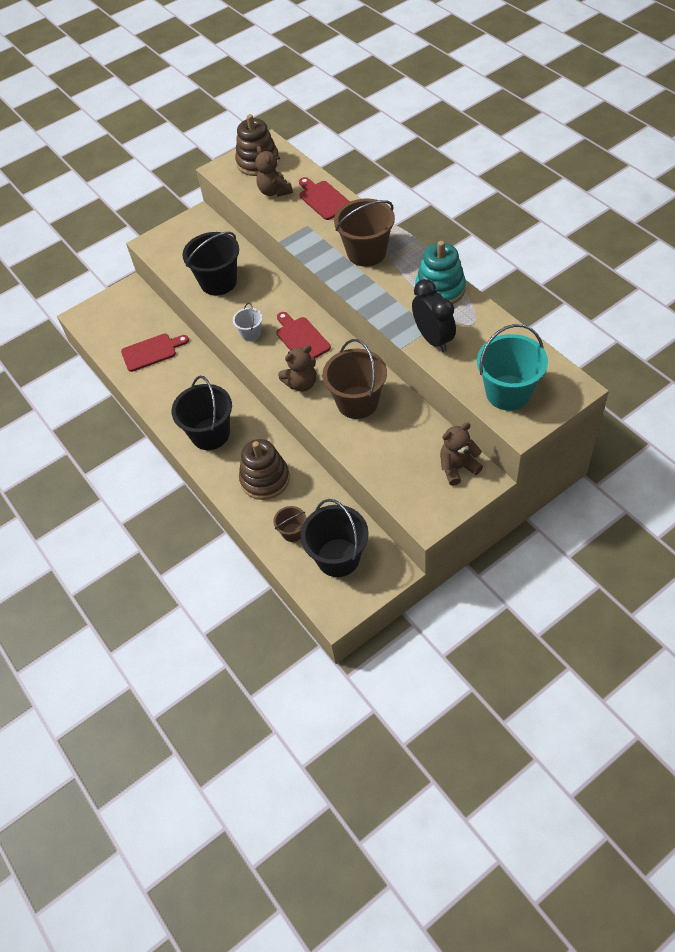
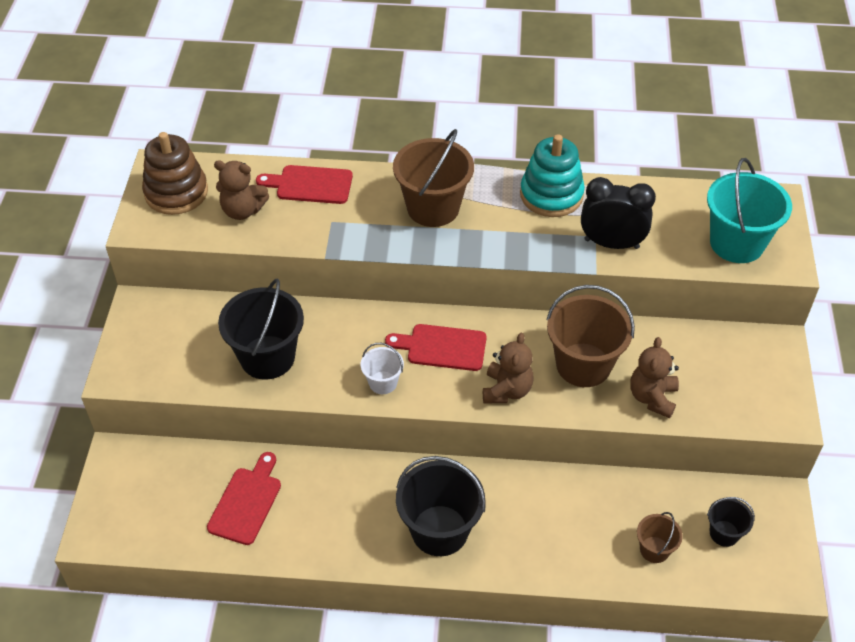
camera: 55 degrees left, 5 degrees down
brown stacking toy [239,439,290,500] -> none
black bucket [300,499,369,577] -> black bucket [707,497,755,547], size x0.51
brown teddy bear [440,422,483,486] -> brown teddy bear moved to [630,337,679,418]

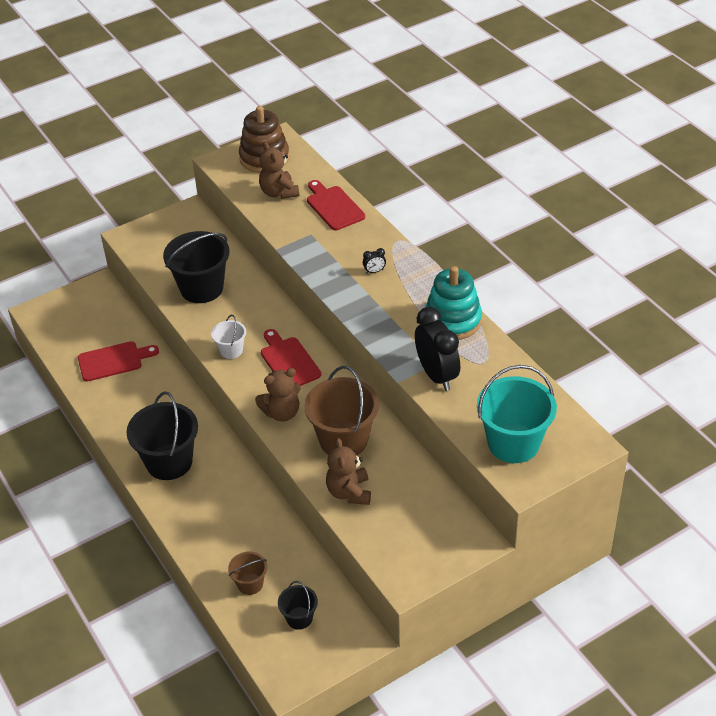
camera: 55 degrees right, 5 degrees down
brown bucket [393,129,474,227] -> black clock [363,248,386,274]
brown teddy bear [630,337,679,418] -> brown teddy bear turned 75 degrees counterclockwise [326,438,371,505]

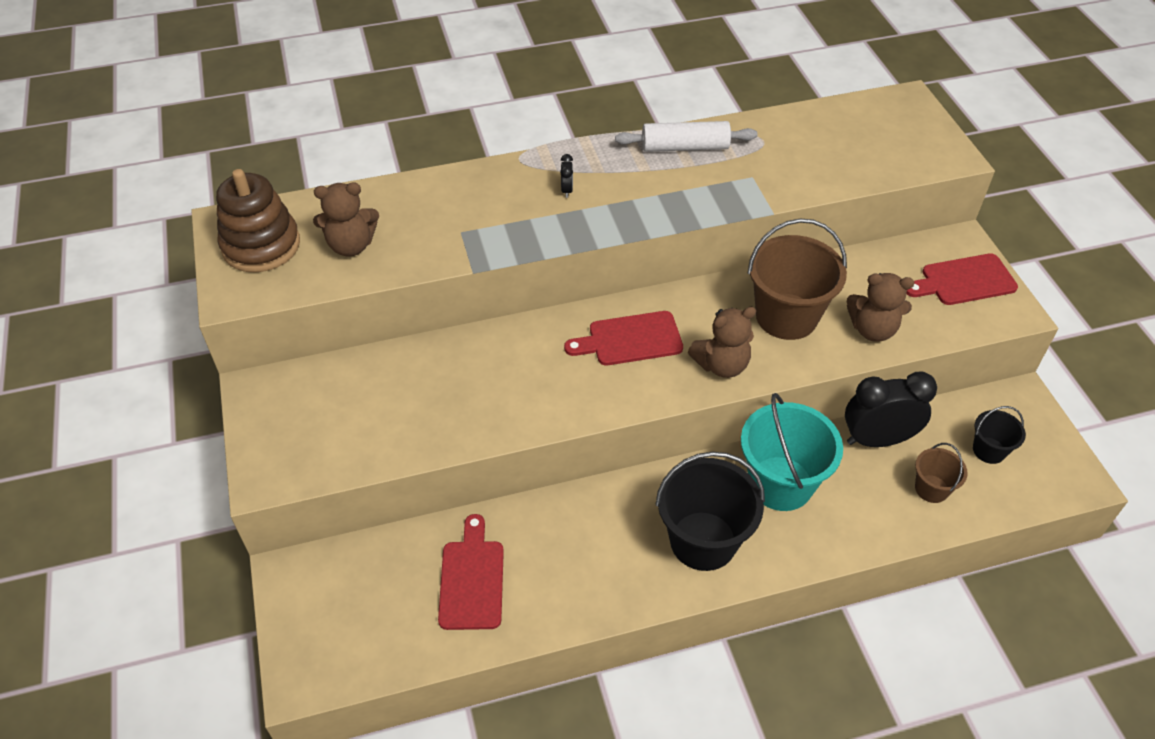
camera: 75 degrees left, 5 degrees up
black bucket [163,231,229,303] -> none
white bucket [211,315,246,359] -> none
brown teddy bear [255,368,301,421] -> brown teddy bear turned 75 degrees clockwise [688,307,756,378]
red cutting board [307,180,365,230] -> red cutting board moved to [907,253,1018,305]
black clock [415,307,460,391] -> black clock moved to [845,371,937,447]
turquoise stacking toy [425,266,482,340] -> white rolling pin [615,121,757,152]
turquoise bucket [477,365,557,463] -> turquoise bucket moved to [741,393,843,511]

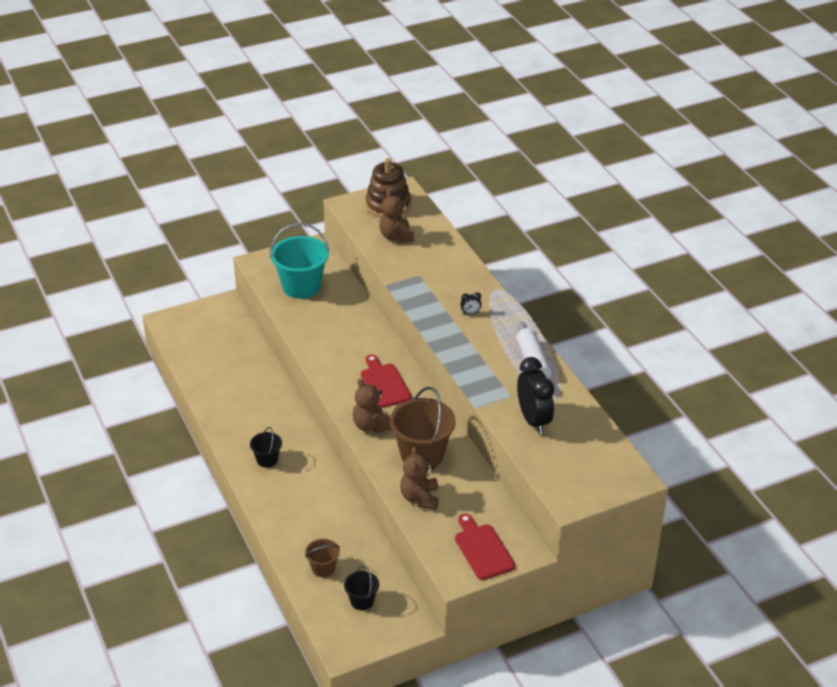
camera: 80 degrees right, 10 degrees down
red cutting board [438,514,504,630] -> none
black bucket [656,452,765,571] -> black bucket [250,427,282,468], size x0.51
turquoise bucket [741,393,843,511] -> turquoise bucket moved to [270,223,329,299]
black clock [845,371,937,447] -> black clock moved to [517,357,554,434]

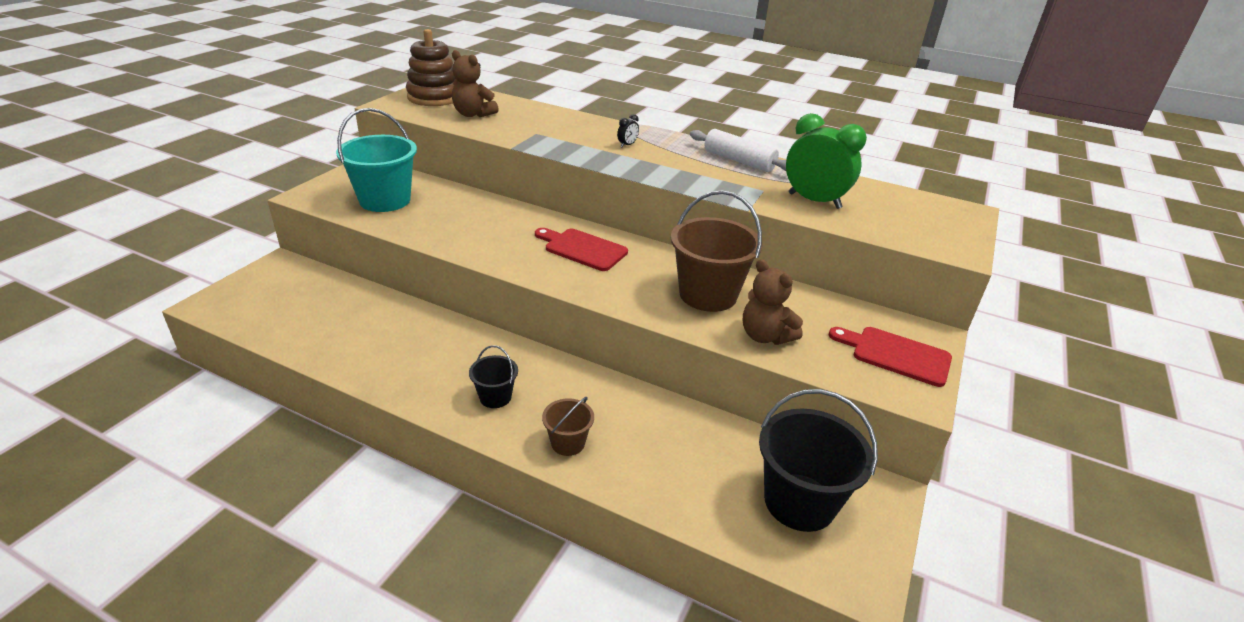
camera: 40 degrees left, 5 degrees down
brown bucket [305,539,340,577] -> brown bucket moved to [542,397,594,456]
black bucket [344,566,379,610] -> black bucket [759,389,878,532], size x1.96
brown teddy bear [353,379,392,433] -> none
black clock [517,357,554,434] -> green clock [786,113,867,209]

